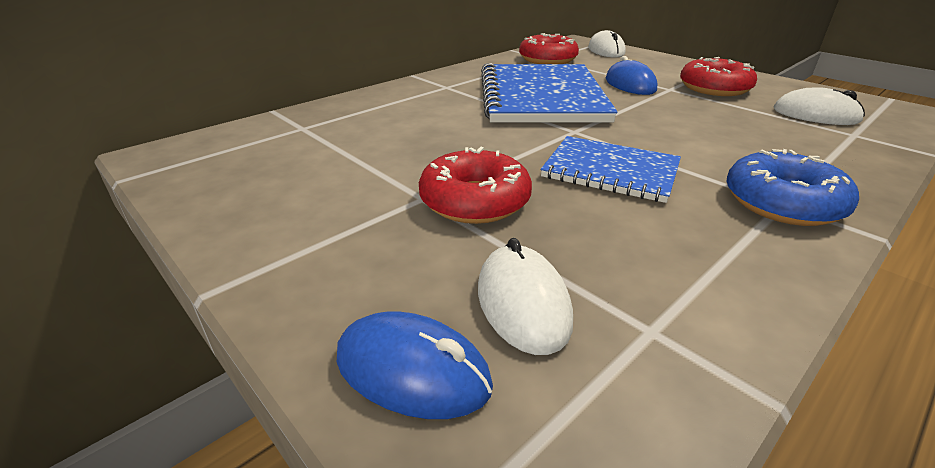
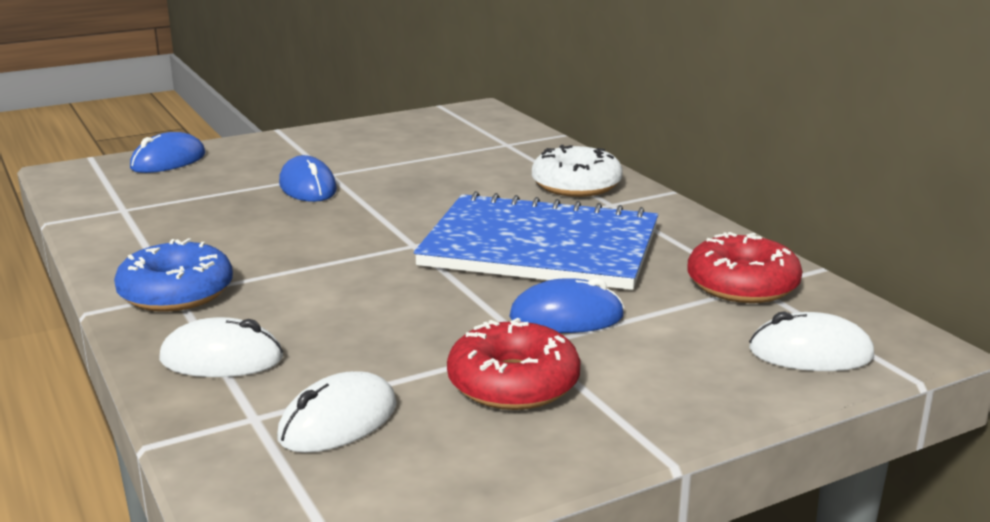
camera: 105 degrees right, 10 degrees down
red donut [419,147,532,224] -> blue mouse [279,155,337,202]
white mouse [478,238,573,355] -> white mouse moved to [159,317,283,377]
blue notebook [541,136,681,203] -> none
none -> white donut [532,145,623,197]

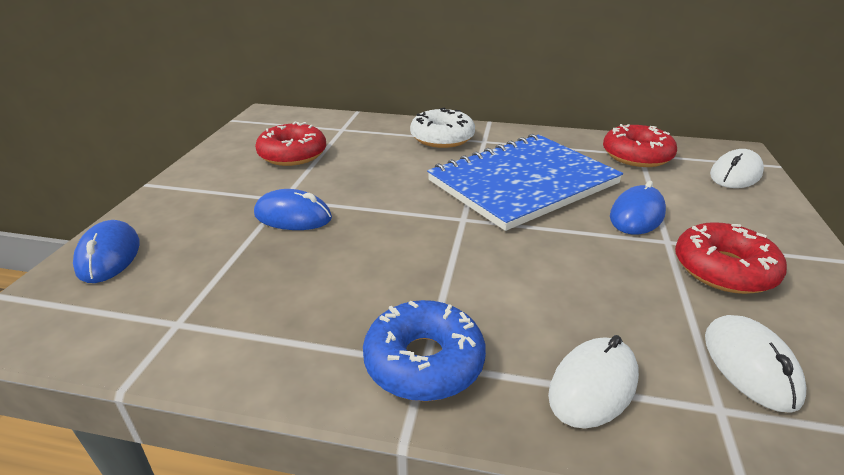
camera: 50 degrees left, 10 degrees up
none -> red donut [255,121,326,166]

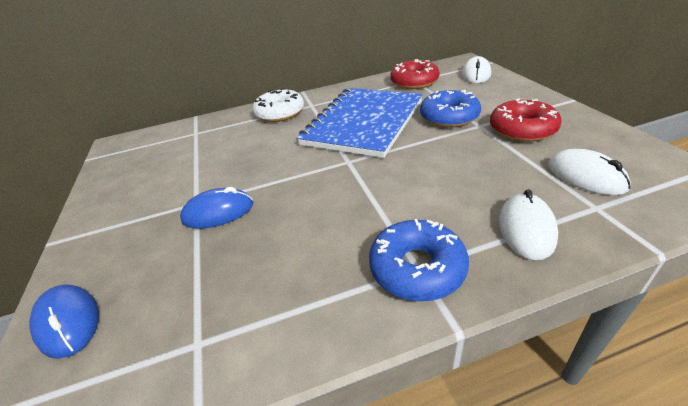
camera: 25 degrees left, 5 degrees up
red donut [255,121,326,166] -> none
blue mouse [610,181,666,235] -> blue donut [420,90,481,128]

